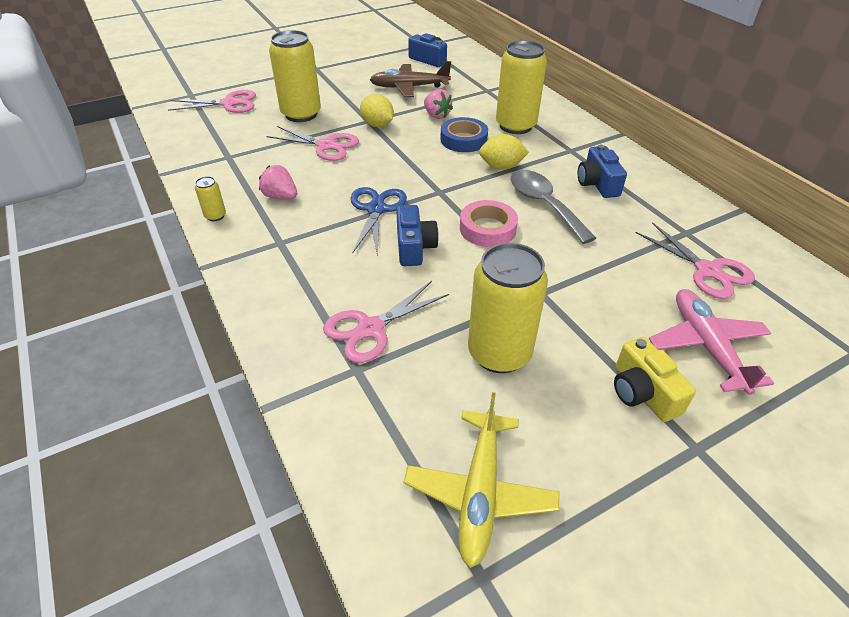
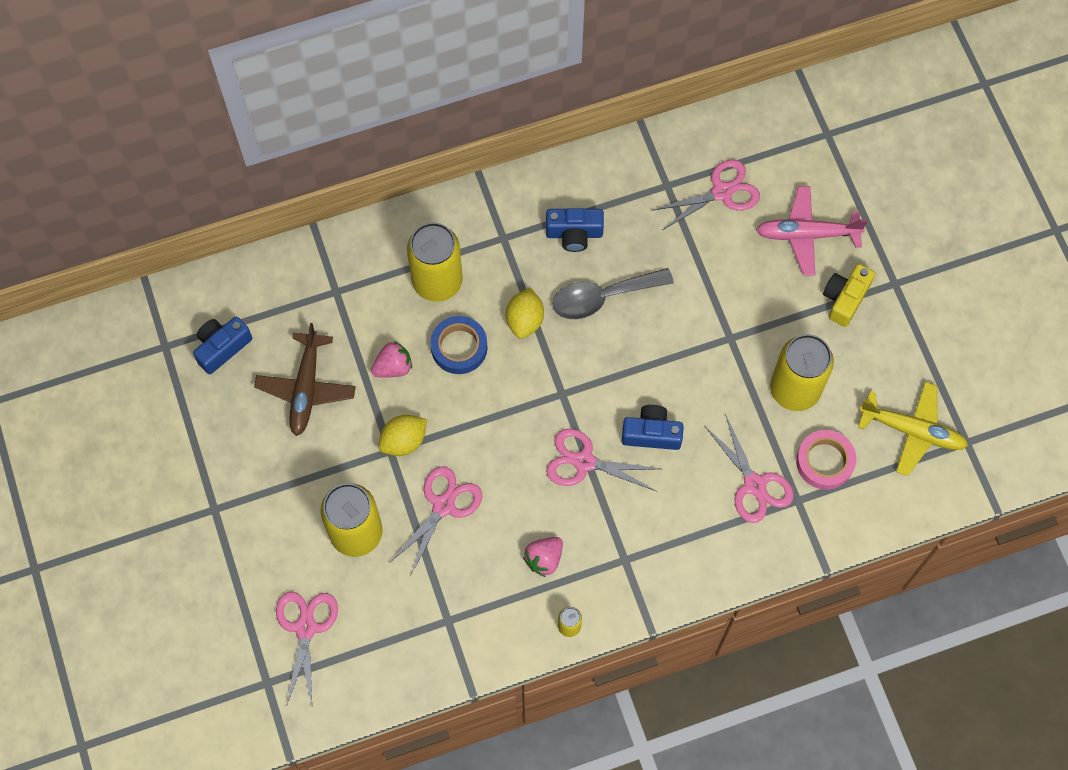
camera: 80 degrees left, 25 degrees up
blue scissors [351,187,407,256] -> pink scissors [546,429,661,491]
pink tape [460,200,518,247] -> pink tape moved to [796,430,856,490]
yellow camera [614,337,696,422] -> yellow camera turned 135 degrees clockwise [823,264,875,327]

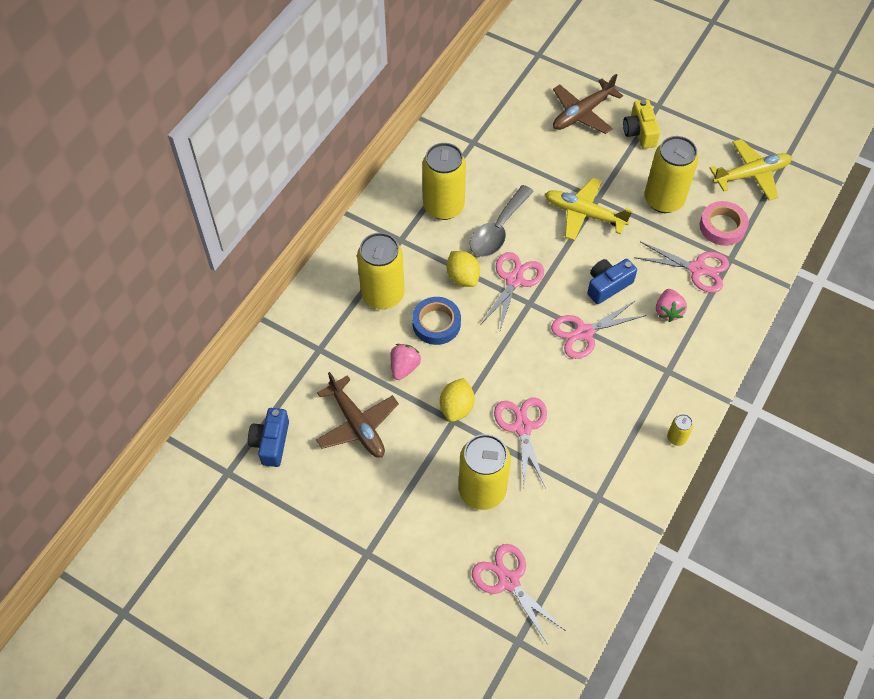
camera: 40 degrees left, 10 degrees down
pink strawberry [523,537,563,577] -> pink strawberry moved to [656,289,687,322]
blue camera [546,208,604,252] -> yellow can [422,143,466,220]
pink scissors [653,159,760,230] -> pink scissors moved to [481,252,544,333]
pink plane [756,186,868,276] -> brown plane [553,74,623,134]
none -> yellow plane [545,178,632,241]

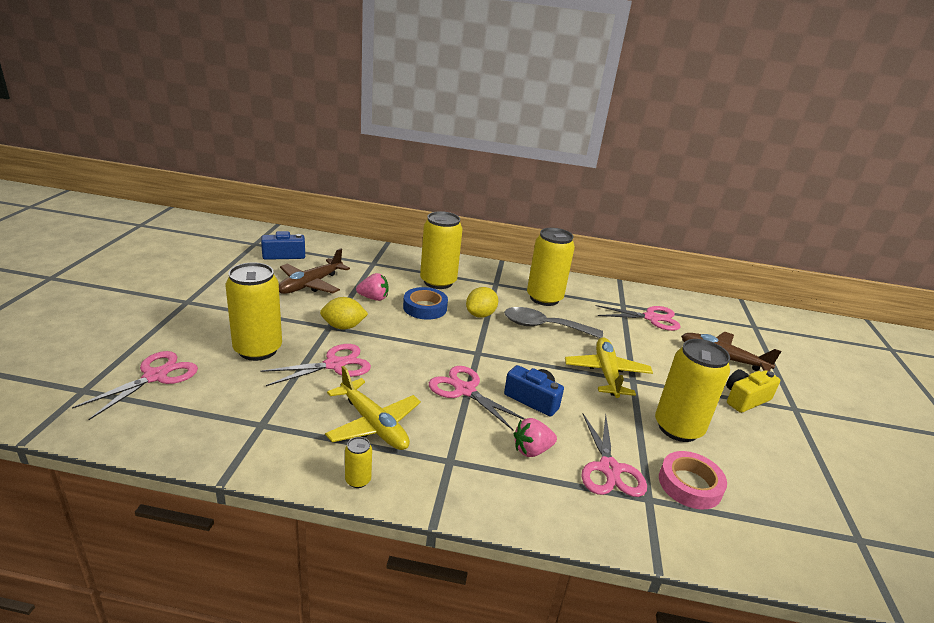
camera: 65 degrees right, 30 degrees down
pink scissors [481,252,544,333] -> pink scissors moved to [595,305,681,331]
yellow plane [709,139,792,201] -> yellow plane moved to [325,366,421,450]

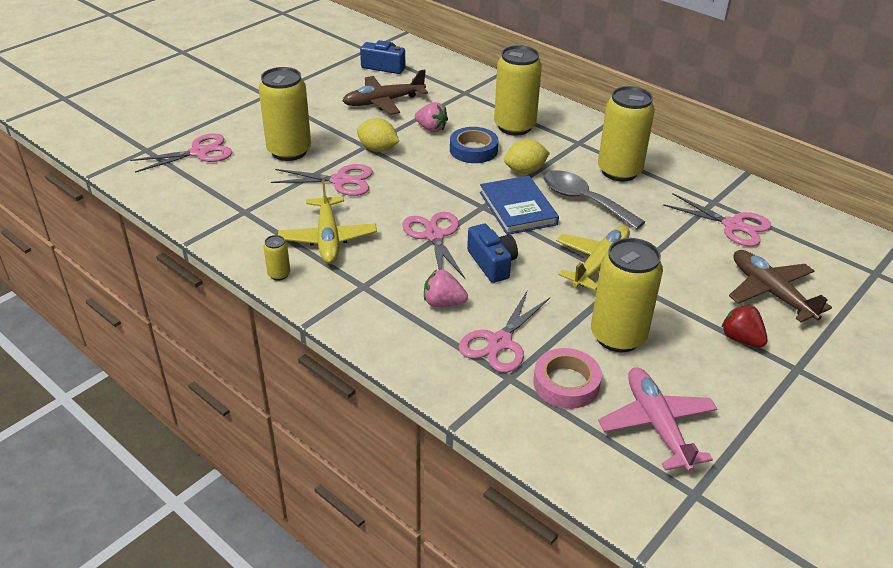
camera: 35 degrees right, 10 degrees up
yellow camera [726,369,780,413] -> red strawberry [721,304,768,347]
none -> blue book [480,176,559,235]
none -> pink plane [598,367,717,472]

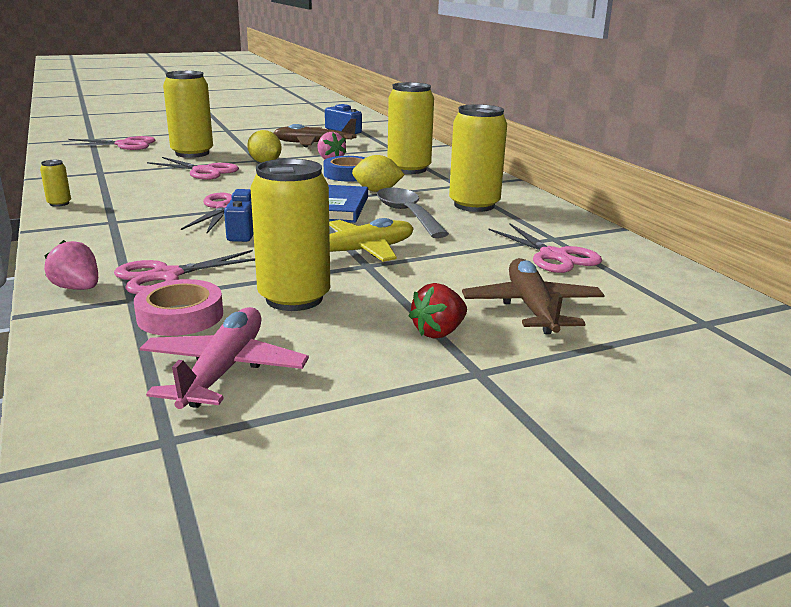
camera: 25 degrees right, 15 degrees down
yellow plane [278,179,377,264] -> none
pink strawberry [424,270,468,307] -> pink strawberry moved to [44,240,98,290]
red strawberry [721,304,768,347] -> red strawberry turned 120 degrees counterclockwise [409,283,467,339]

